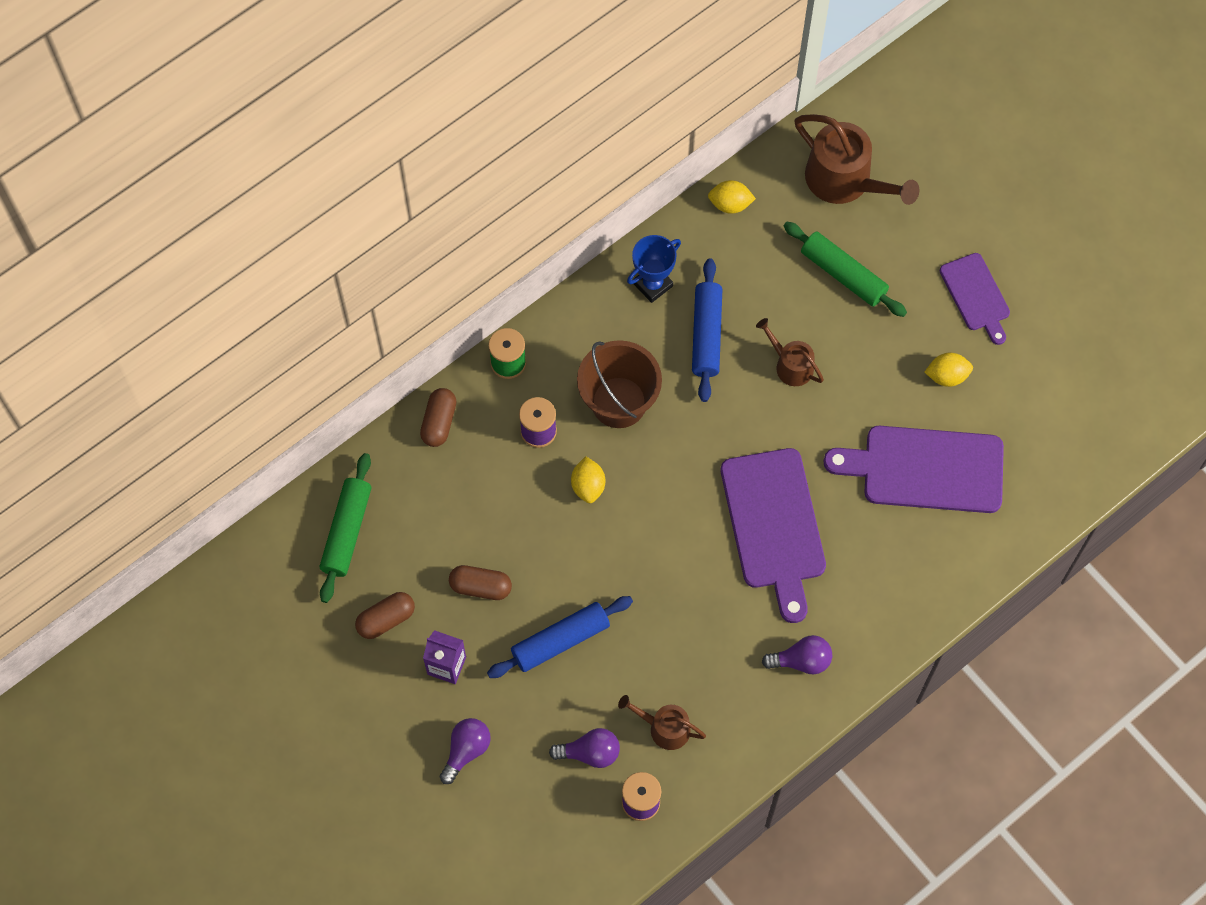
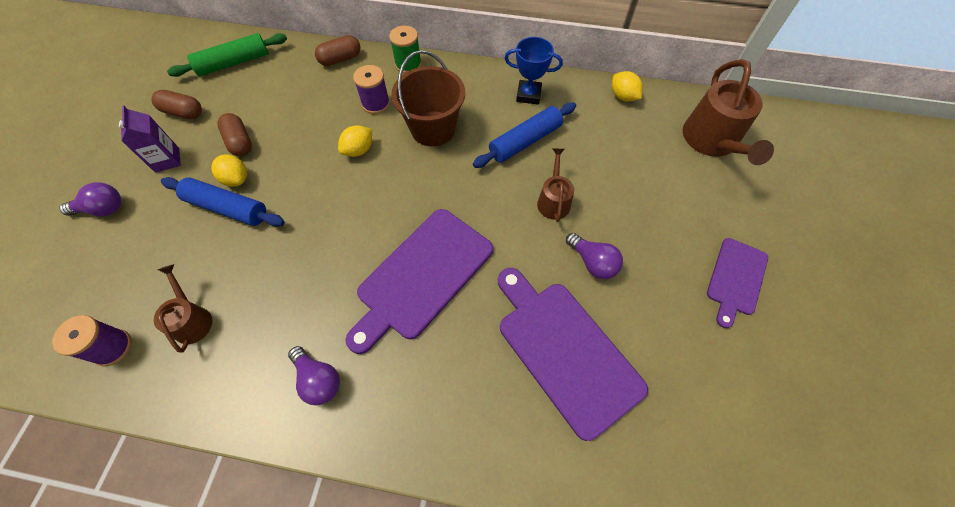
camera: 50 degrees right, 5 degrees down
purple light bulb [549,728,620,768] -> purple light bulb moved to [566,233,623,279]
green rolling pin [784,222,907,317] -> none
yellow lemon [925,353,973,387] -> yellow lemon moved to [211,154,247,187]

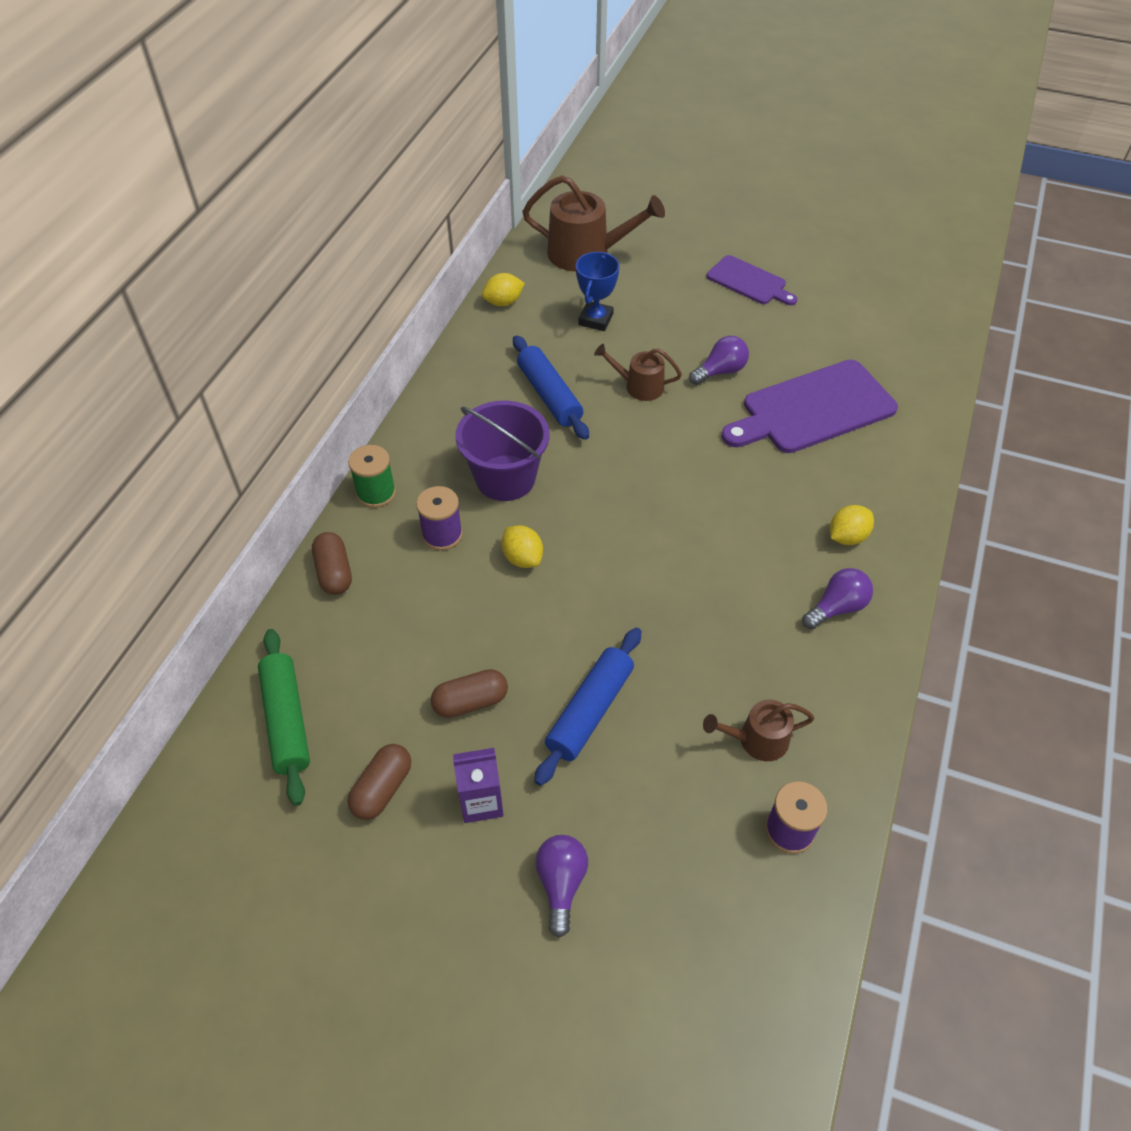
camera: 80 degrees left, 10 degrees down
yellow lemon [211,154,247,187] -> yellow lemon moved to [830,505,874,545]
purple cutting board [345,209,493,354] -> none
brown bucket [391,50,465,146] -> purple bucket [455,401,549,501]
blue trophy [504,37,563,105] -> blue trophy moved to [576,252,619,331]

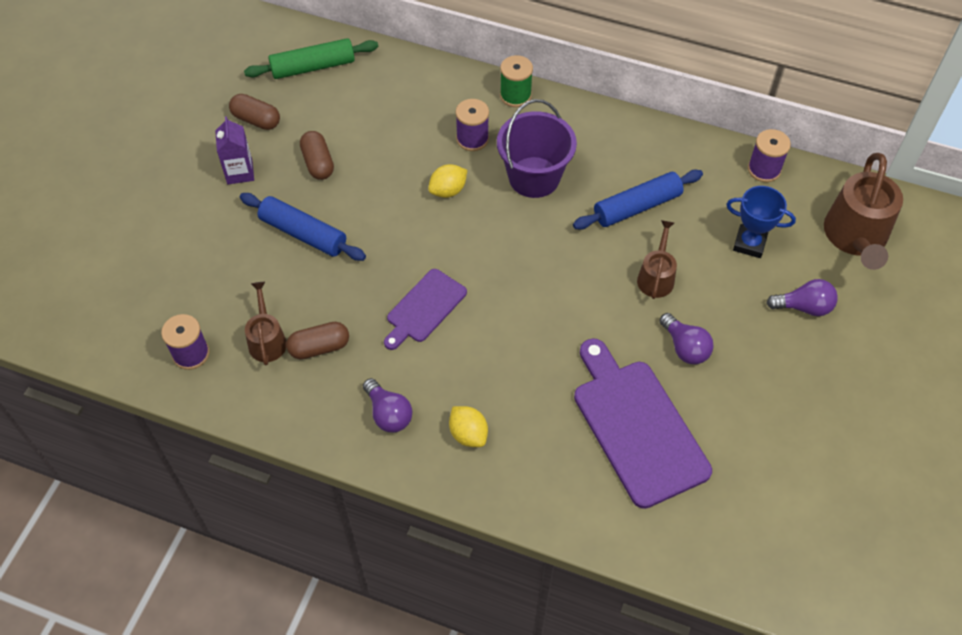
camera: 90 degrees right, 5 degrees up
brown capsule [312,532,352,595] -> brown capsule moved to [286,322,349,359]
yellow lemon [482,273,525,306] -> purple spool [748,129,791,182]
purple light bulb [535,835,588,937] -> purple light bulb moved to [767,279,838,316]
purple cutting board [707,255,798,305] -> purple cutting board moved to [384,269,467,350]

